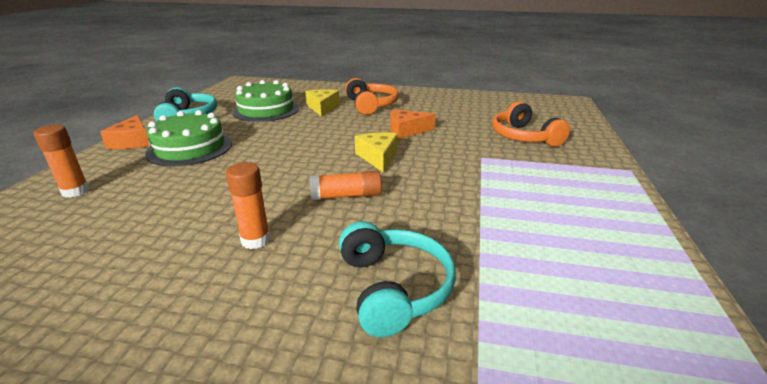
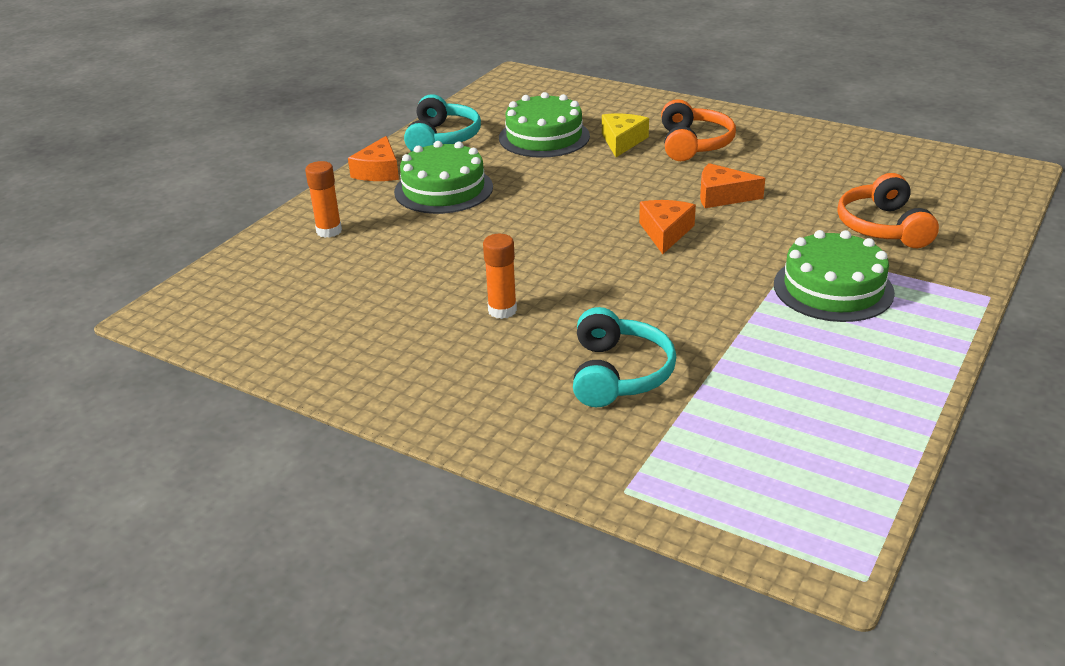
camera: 20 degrees right, 5 degrees up
orange glue stick [310,171,382,200] -> none
yellow cheese [355,132,398,173] -> orange cheese [639,200,696,254]
none -> green cake [774,230,895,322]

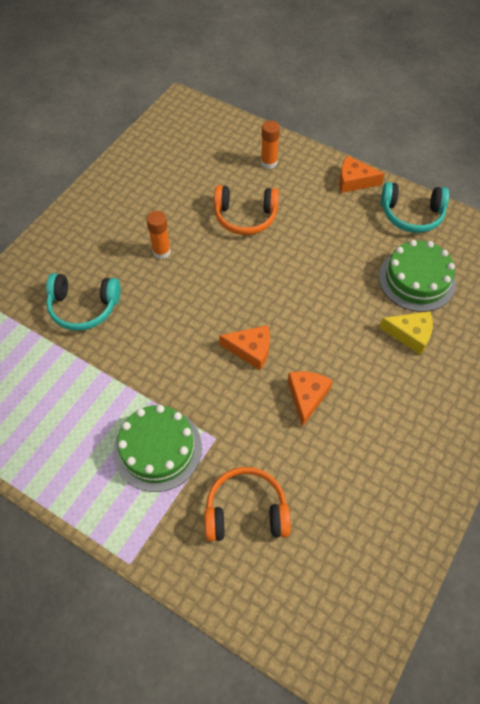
camera: 90 degrees right, 25 degrees up
green cake [394,141,493,214] -> none
orange headphones [661,99,736,161] -> orange headphones moved to [214,185,279,235]

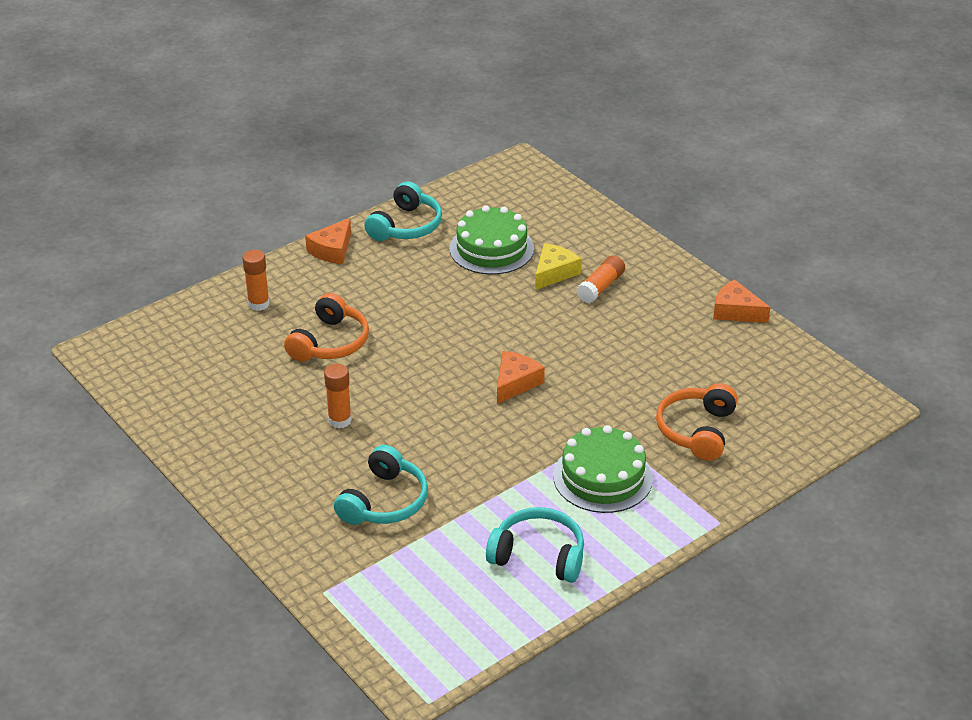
camera: 70 degrees left, 20 degrees down
orange cheese [288,371,333,427] -> orange cheese moved to [713,279,770,323]
none -> turquoise headphones [486,507,584,583]
none -> orange glue stick [576,255,625,303]

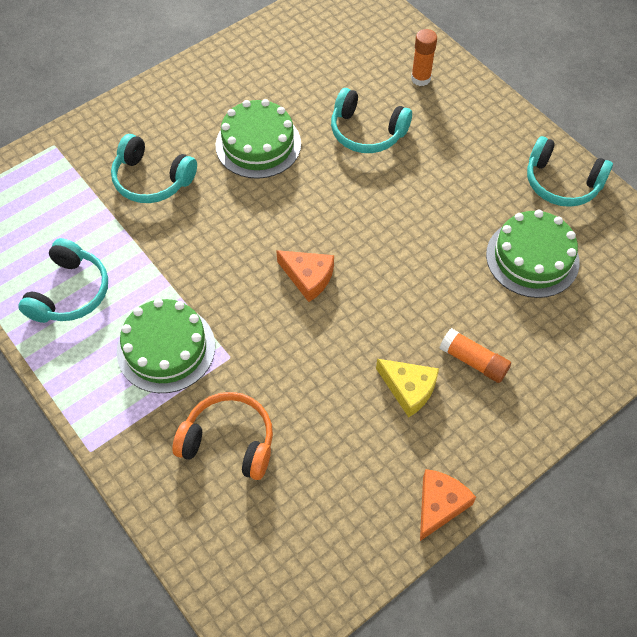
camera: 90 degrees right, 20 degrees up
orange headphones [284,293,369,362] -> turquoise headphones [331,88,412,153]
orange cheese [305,218,351,264] -> none
orange glue stick [324,364,352,428] -> green cake [215,99,301,179]
yellow cheese [535,243,581,290] -> yellow cheese moved to [376,359,439,418]

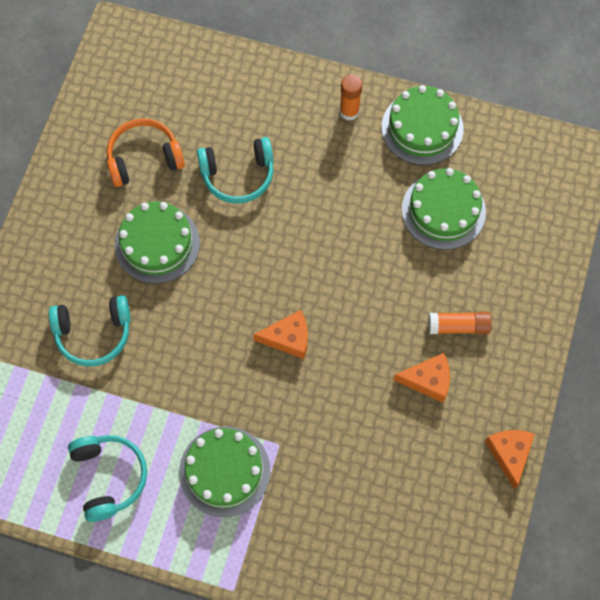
camera: 35 degrees left, 10 degrees up
orange headphones [173,392,273,480] -> orange headphones moved to [107,118,185,187]
yellow cheese [376,359,439,418] -> orange cheese [393,353,450,403]
orange glue stick [411,29,437,86] -> orange glue stick moved to [340,74,362,121]
turquoise headphones [527,136,613,207] -> green cake [382,85,463,165]

